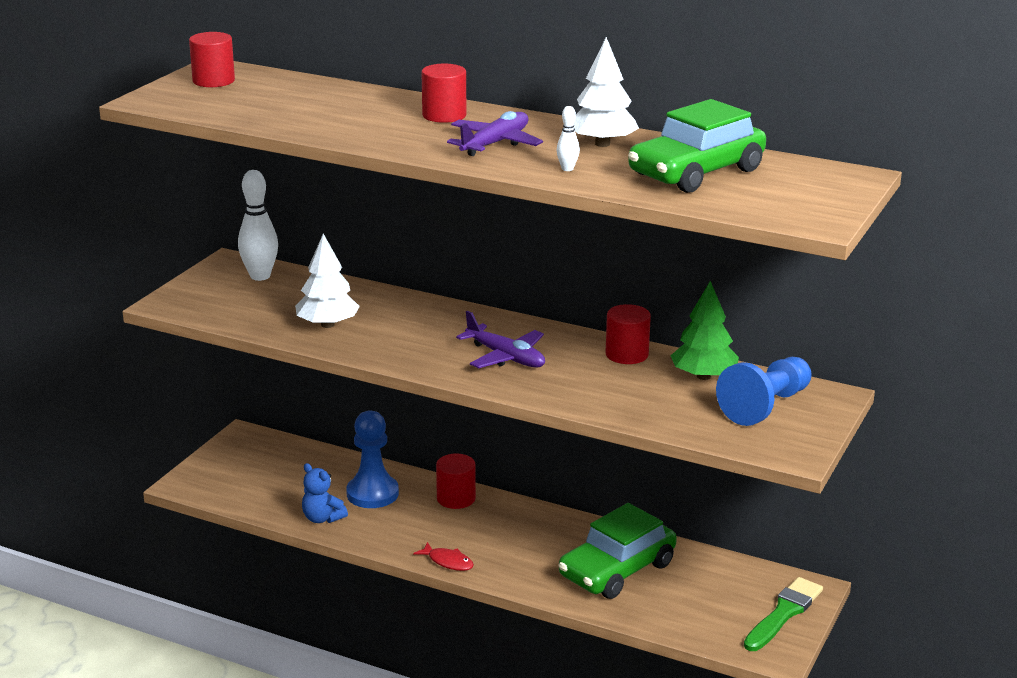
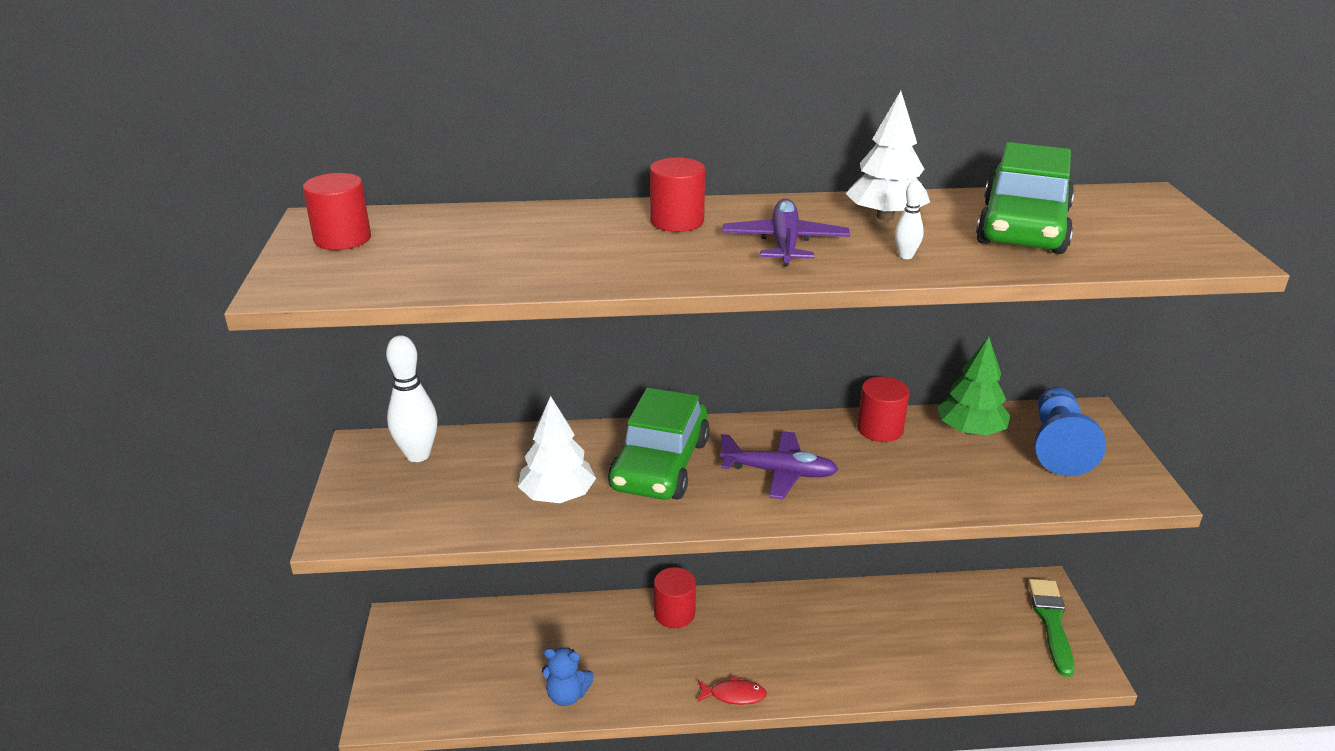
camera: 30 degrees left, 5 degrees up
blue pawn [346,410,399,508] -> none
green car [559,503,677,599] -> green car moved to [608,388,710,500]

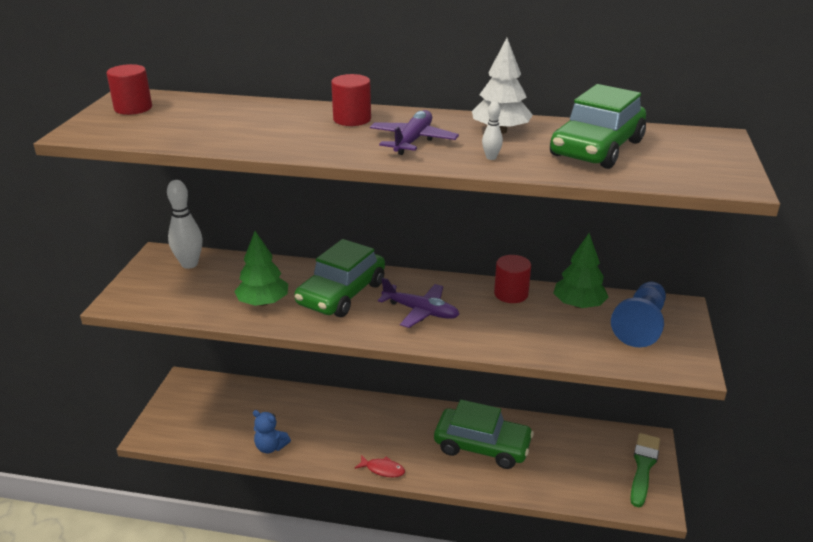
camera: 15 degrees right, 0 degrees up
white tree [518,396,596,503] -> green tree [234,231,288,306]
red cylinder [654,567,696,628] -> none
none -> green car [434,400,534,469]

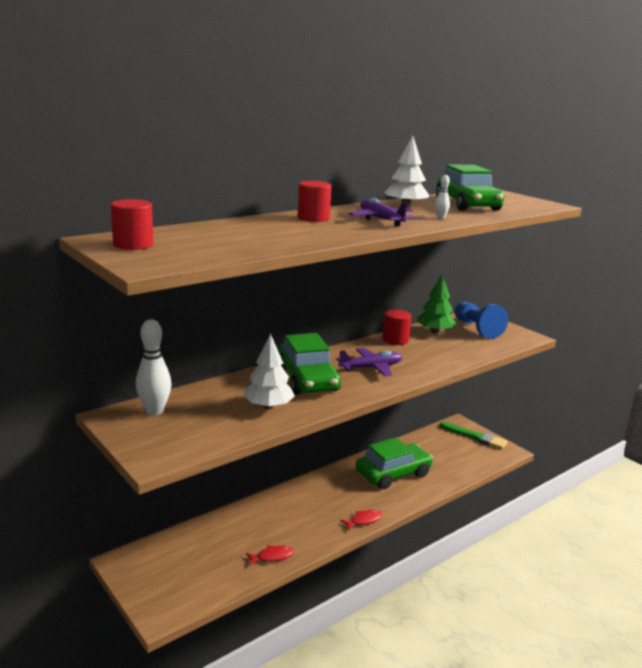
camera: 50 degrees left, 10 degrees down
green tree [234,231,288,306] -> white tree [243,334,295,409]
blue teddy bear [253,410,291,453] -> red fish [246,545,294,566]
green brush [630,433,660,508] -> green brush turned 150 degrees clockwise [439,422,508,449]

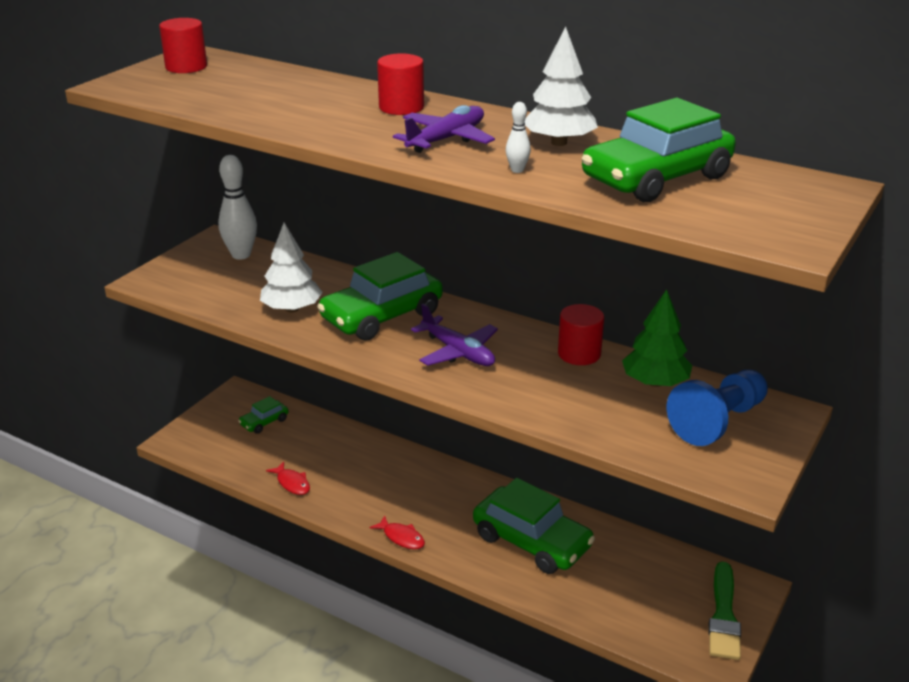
camera: 70 degrees right, 10 degrees up
none -> green car [238,396,289,434]

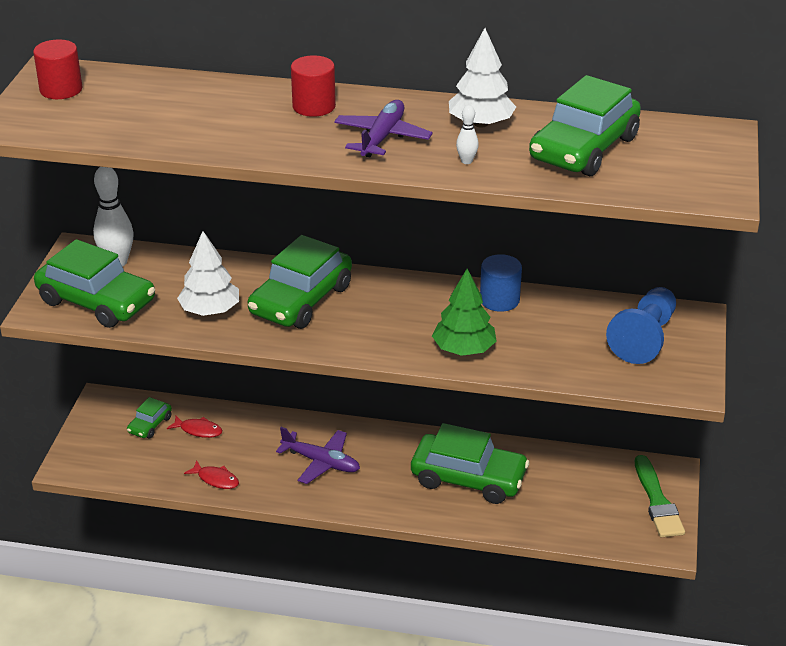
camera: 20 degrees left, 5 degrees up
red fish [370,515,425,549] -> red fish moved to [167,416,222,438]
purple plane [411,304,498,366] -> purple plane moved to [276,427,360,484]
red cylinder [558,304,604,365] -> blue cylinder [480,254,522,312]
green tree [622,289,692,387] -> green tree moved to [432,269,497,356]
none -> green car [34,239,155,328]

